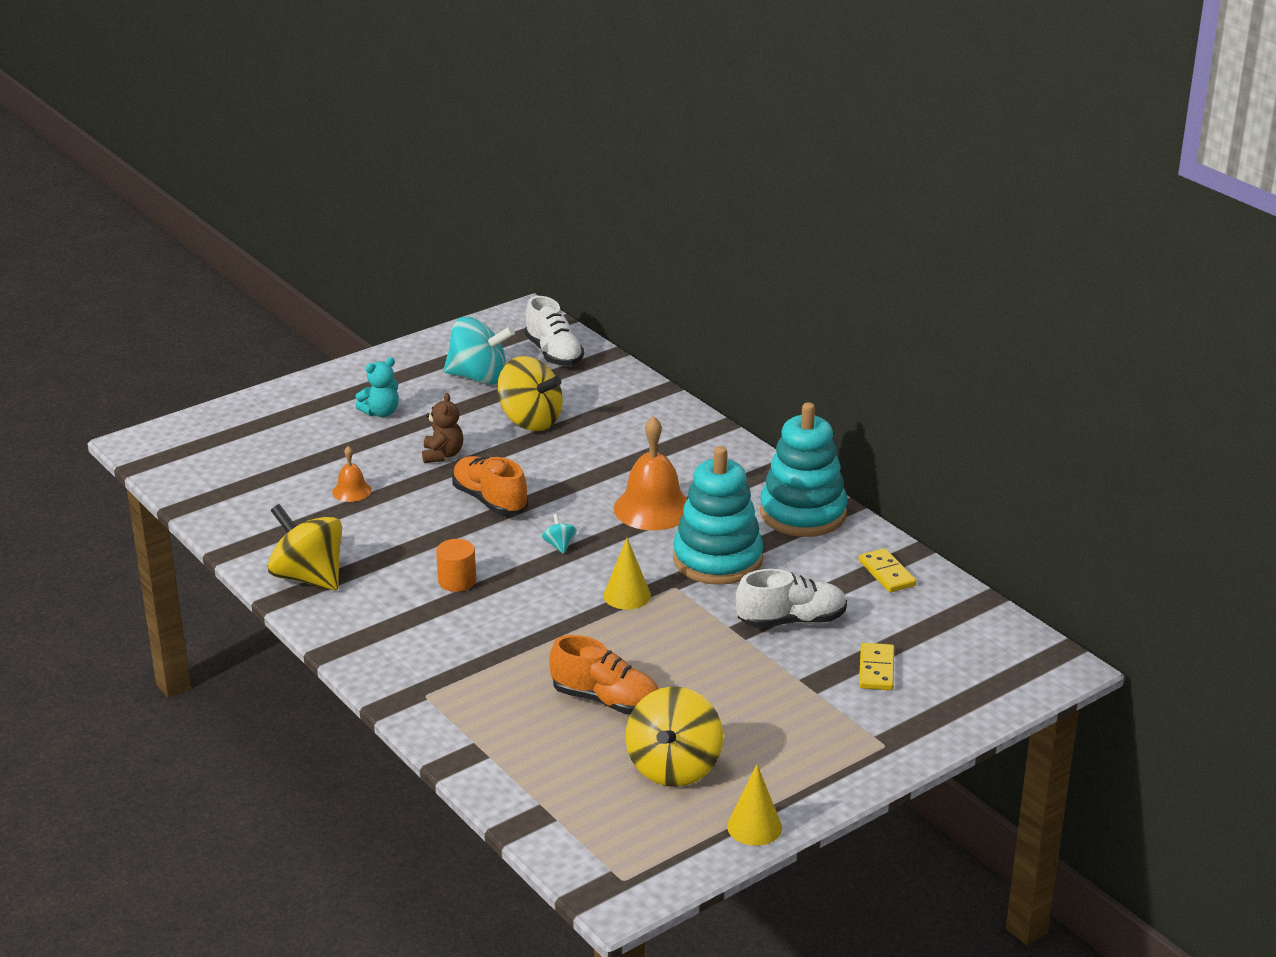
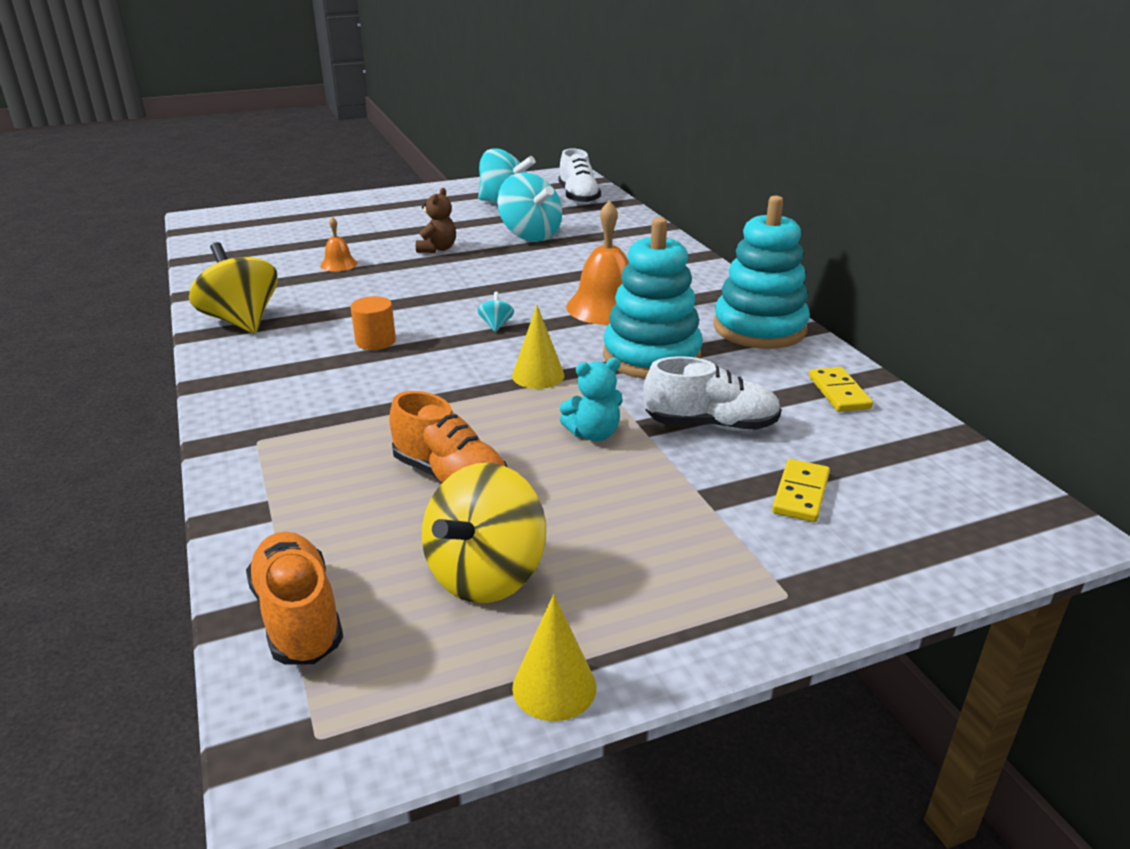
camera: 15 degrees right, 0 degrees up
turquoise teddy bear [356,357,399,417] -> turquoise teddy bear moved to [559,358,622,441]
orange shoe [452,456,528,515] -> orange shoe moved to [246,532,343,665]
yellow spinning top [497,356,563,431] -> turquoise spinning top [497,173,562,242]

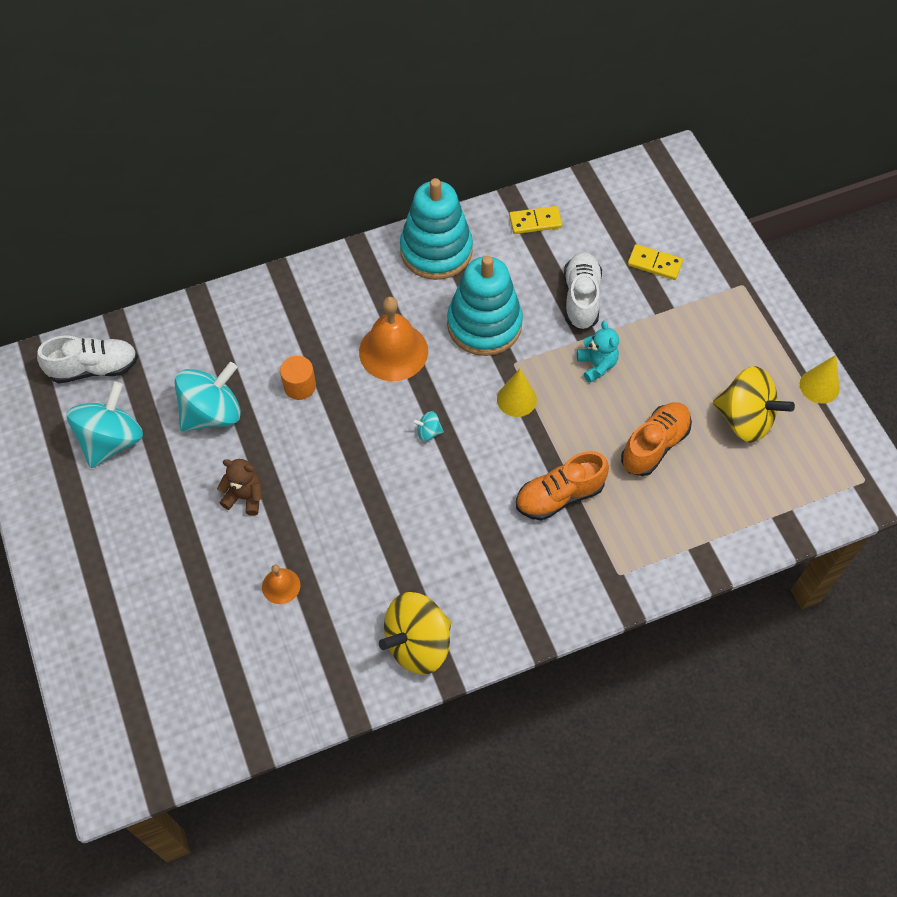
camera: 90 degrees left, 30 degrees up
orange shoe [246,532,343,665] -> orange shoe moved to [516,451,609,521]
orange cylinder [351,296,396,350] -> orange cylinder moved to [280,356,316,400]

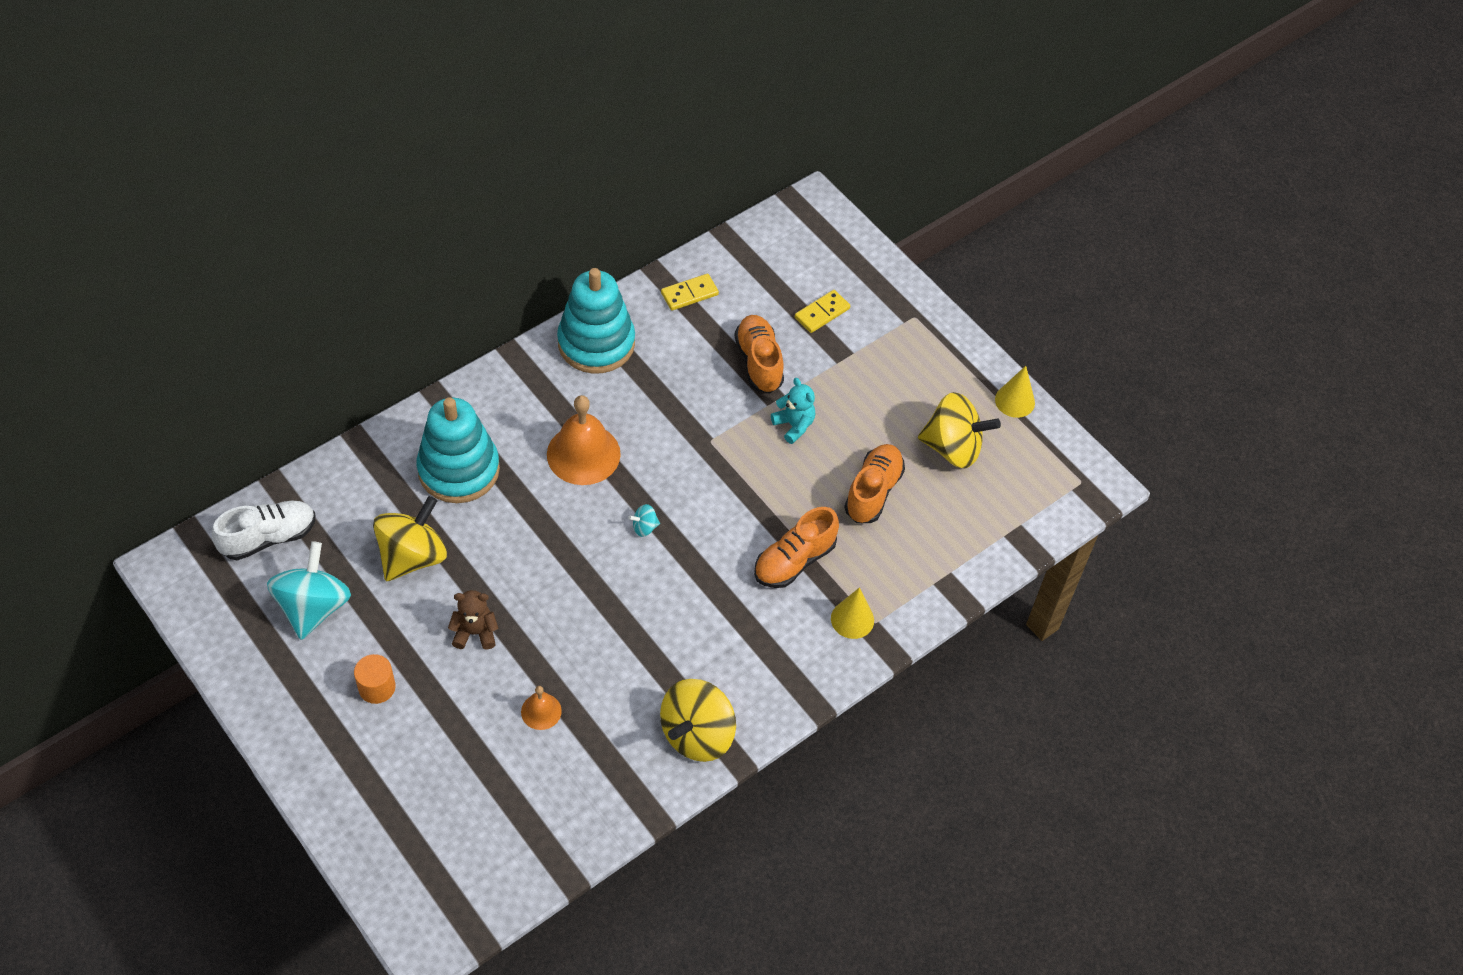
camera: 20 degrees left, 5 degrees down
turquoise spinning top [174,362,241,432] -> yellow spinning top [373,496,447,581]
orange cylinder [280,356,316,400] -> orange cylinder moved to [354,654,396,704]
turquoise stacking toy [447,256,523,356] -> turquoise stacking toy moved to [417,397,500,503]
yellow cone [497,369,537,417] -> yellow cone moved to [831,587,874,639]
white shoe [564,252,602,330] -> orange shoe [734,315,784,393]
yellow domino [628,244,683,280] -> yellow domino turned 45 degrees counterclockwise [795,290,850,333]

